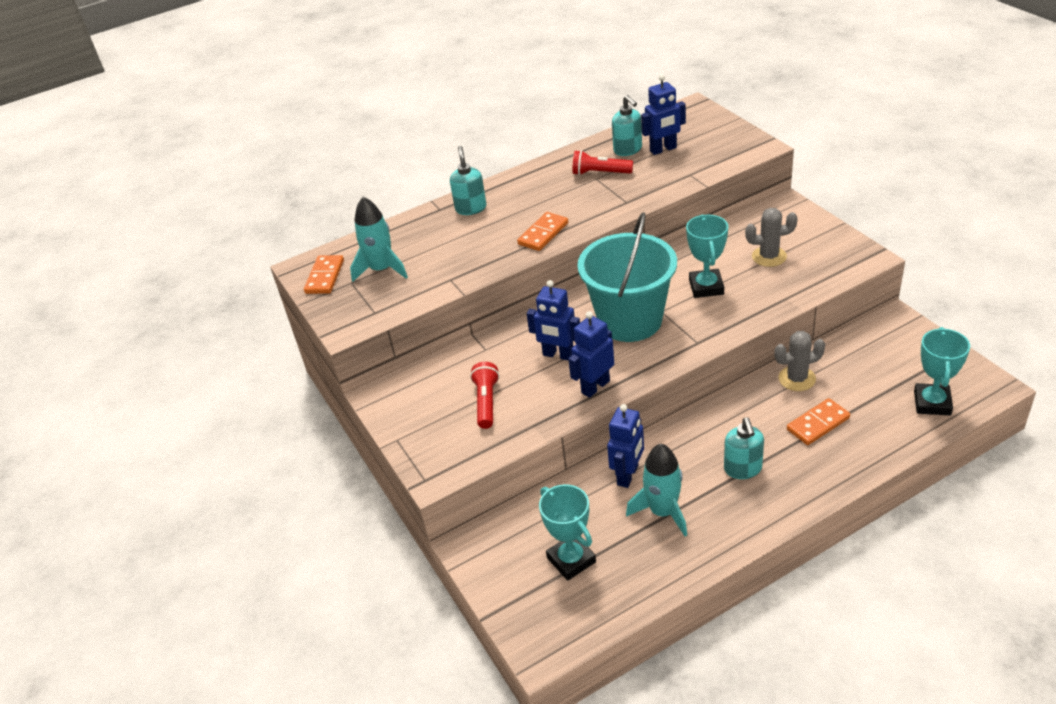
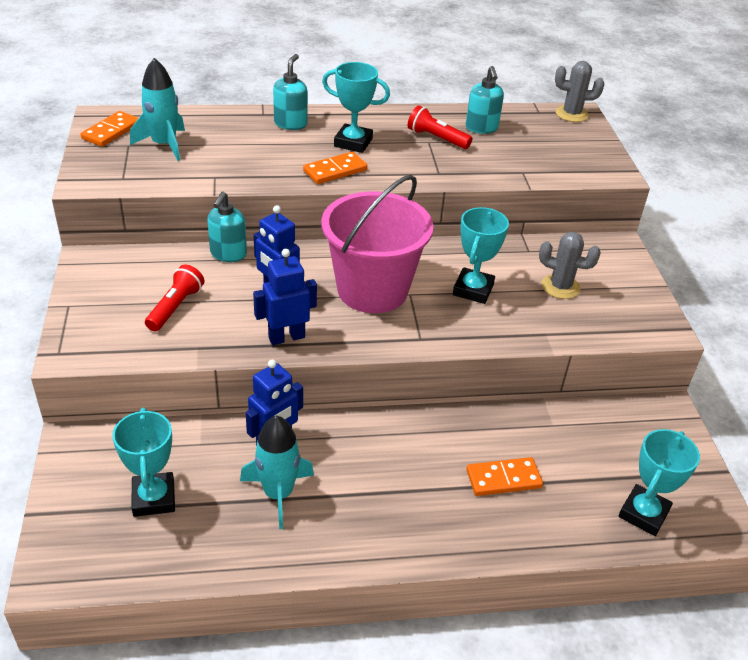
camera: 15 degrees right, 0 degrees up
turquoise bucket [577,212,677,342] -> pink bucket [321,175,434,313]
blue robot [641,74,686,155] -> none
turquoise soap dispenser [724,417,764,479] -> turquoise soap dispenser moved to [207,192,247,262]
grey cactus [774,331,825,391] -> grey cactus moved to [555,61,604,122]
none -> turquoise trophy [322,62,390,153]

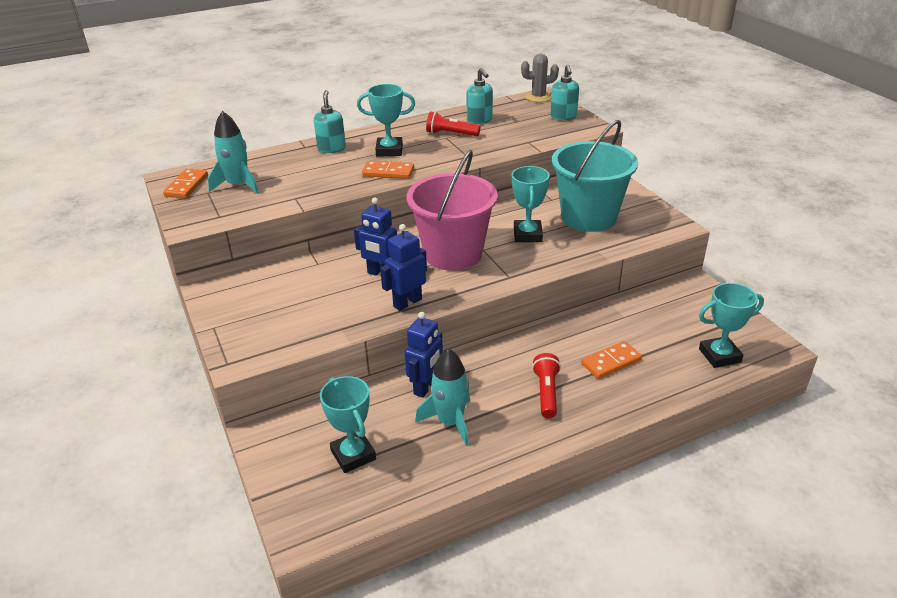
camera: 15 degrees left, 5 degrees down
red flashlight [145,265,204,331] -> red flashlight moved to [532,353,561,418]
turquoise soap dispenser [207,192,247,262] -> turquoise soap dispenser moved to [550,65,579,120]
orange domino [303,152,367,184] -> orange domino turned 60 degrees clockwise [362,161,414,179]
grey cactus [539,232,601,299] -> turquoise bucket [552,120,638,232]
turquoise trophy [619,429,700,536] -> turquoise trophy turned 60 degrees clockwise [699,283,764,368]

